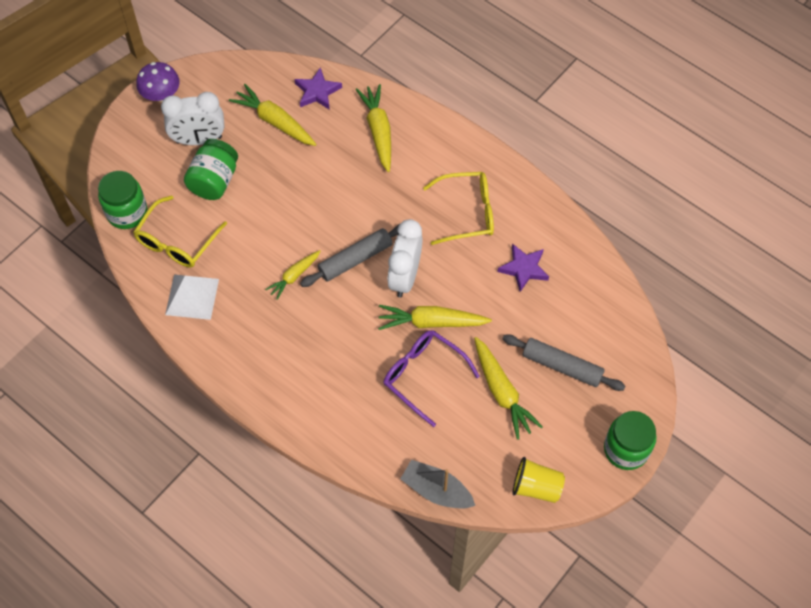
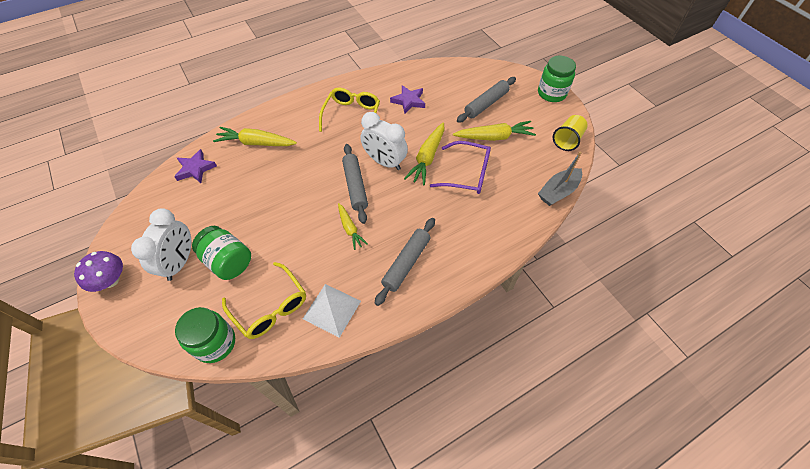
camera: 70 degrees left, 5 degrees down
yellow carrot [229,84,317,146] -> none
purple glasses [383,330,480,427] -> purple glasses turned 135 degrees counterclockwise [430,141,491,194]
none -> grey rolling pin [375,218,435,306]

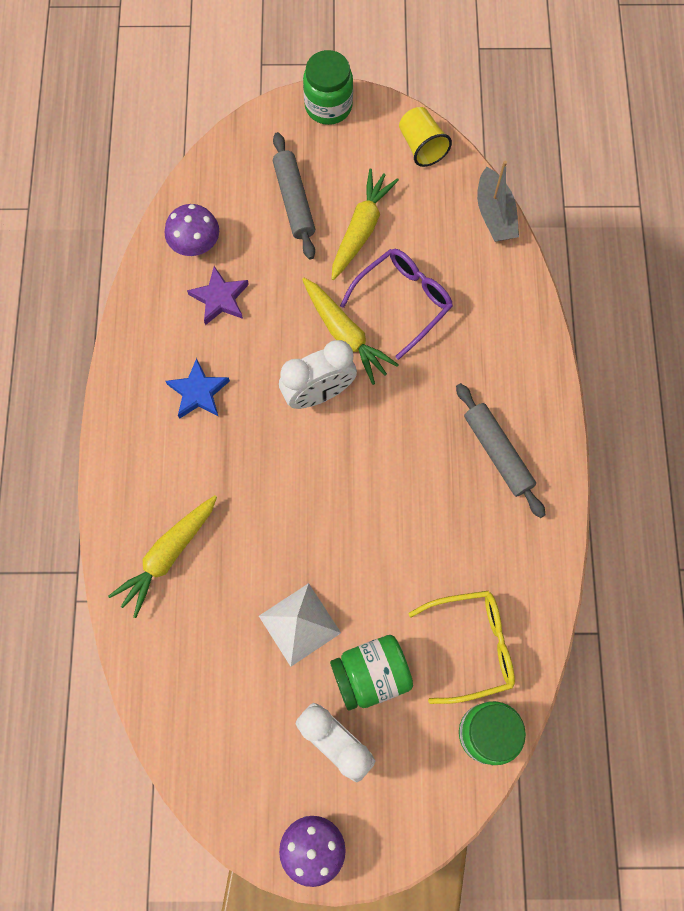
camera: 60 degrees left, 15 degrees up
purple star [174,149,217,183] -> none
white pyramid [303,284,361,338] -> white pyramid moved to [259,583,341,667]
yellow glasses [319,88,380,132] -> blue star [166,358,230,419]
yellow carrot [338,203,368,250] -> none
grey rolling pin [342,144,368,224] -> none
none -> purple mushroom [165,204,219,256]

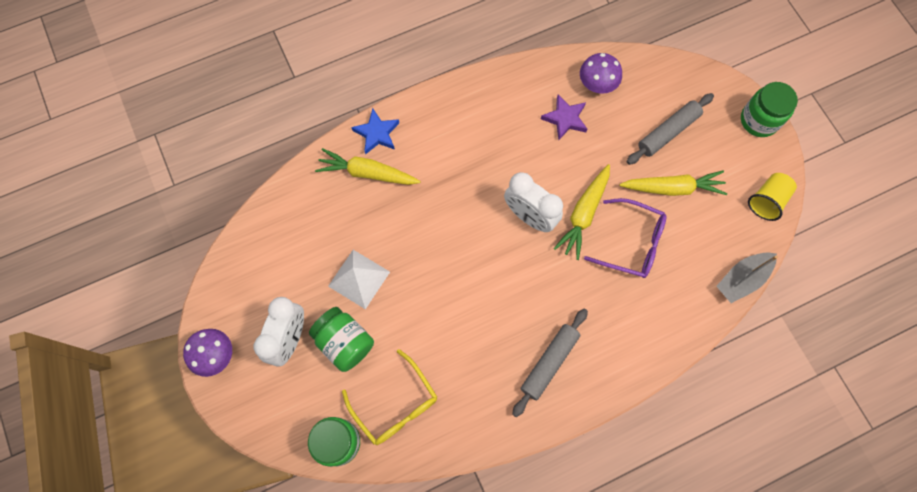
camera: 65 degrees right, 0 degrees up
blue star [166,358,230,419] -> blue star moved to [351,108,399,155]

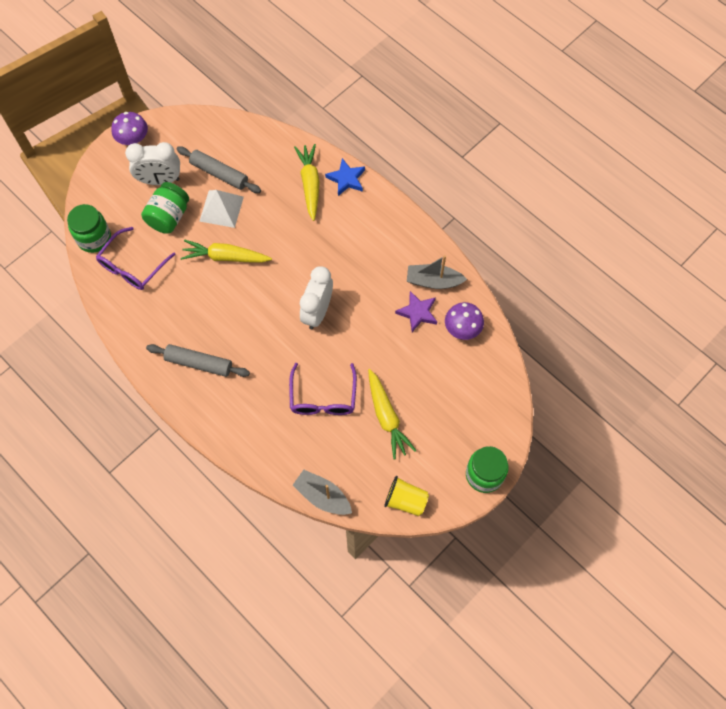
camera: 70 degrees right, 5 degrees down
yellow glasses [342,349,437,445] -> purple glasses [96,227,176,290]
yellow carrot [553,164,610,260] -> yellow carrot moved to [181,239,272,263]
grey rolling pin [627,93,714,165] -> grey rolling pin moved to [176,146,261,193]
none -> grey boat [407,255,467,289]

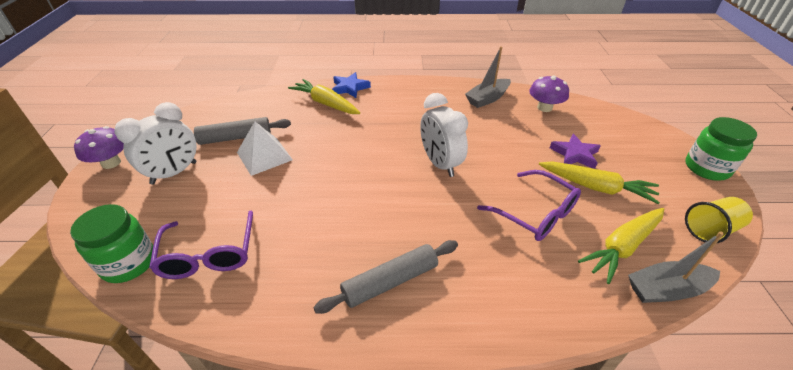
camera: 45 degrees left, 25 degrees down
green jar [141,182,189,234] -> none
yellow carrot [181,239,272,263] -> yellow carrot moved to [578,208,664,284]
purple star [395,291,437,332] -> purple star moved to [550,134,601,169]

